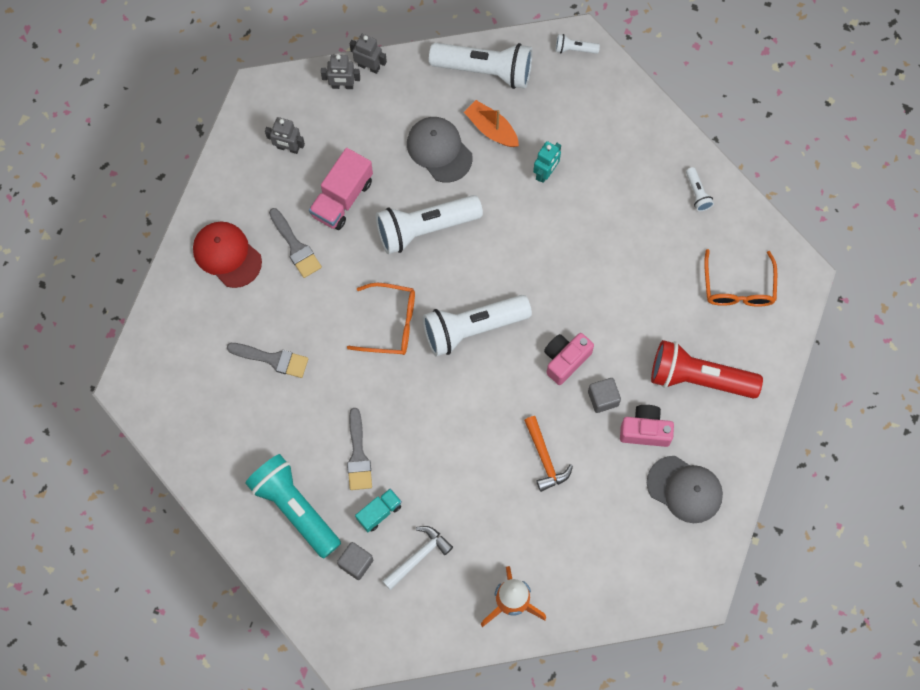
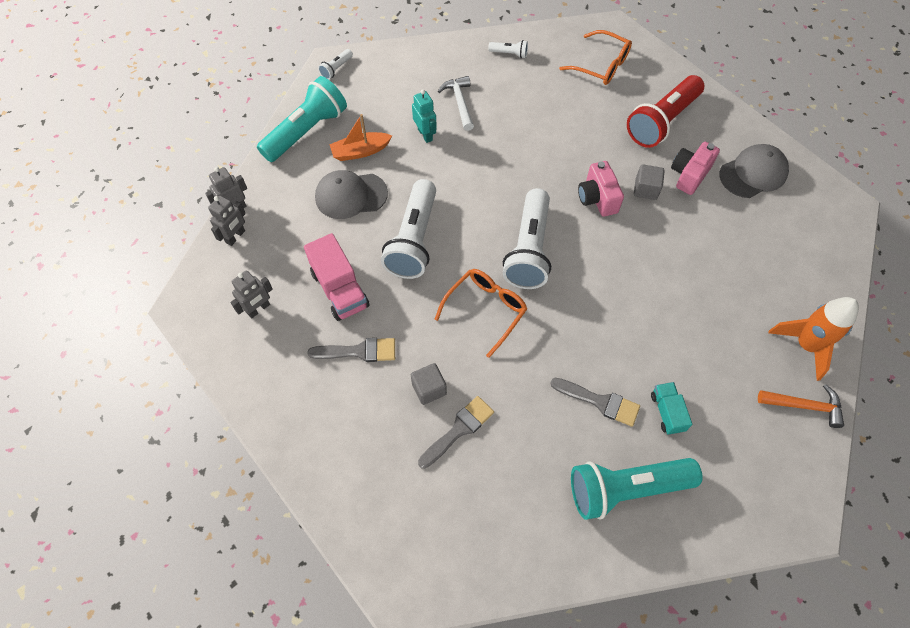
camera: 60 degrees left, 10 degrees down
red cap [193,222,262,288] -> none
grey cube [337,542,373,580] -> grey cube moved to [411,363,447,405]
white hammer [382,526,453,590] -> white hammer moved to [438,76,474,131]
white flashlight [429,43,532,89] -> turquoise flashlight [257,76,347,162]
orange hammer [524,416,573,492] -> orange hammer moved to [758,384,844,428]

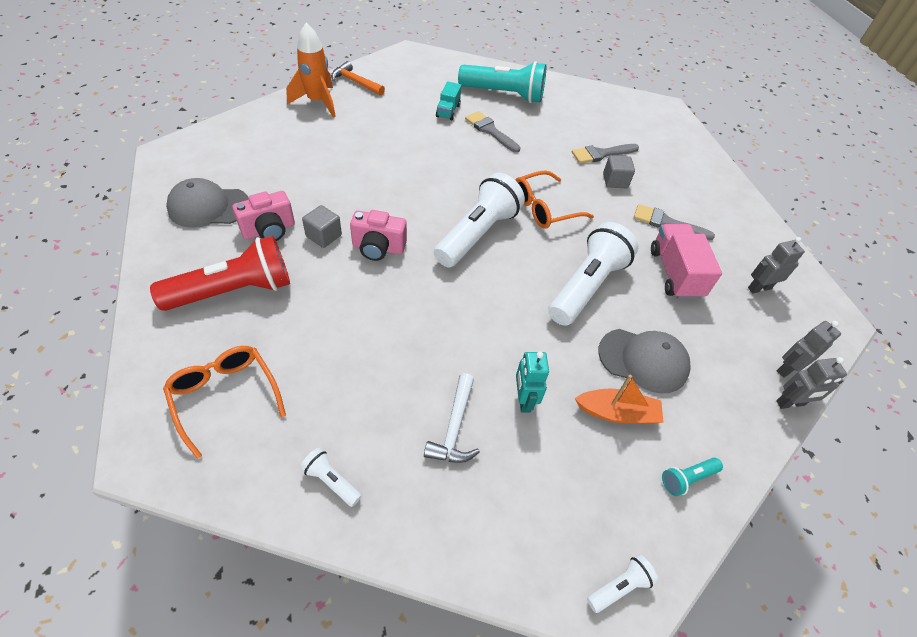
camera: 160 degrees left, 10 degrees down
turquoise flashlight [257,76,347,162] -> turquoise flashlight [662,458,723,496], size x0.43
pink camera [578,161,624,217] -> pink camera turned 90 degrees clockwise [350,210,407,261]

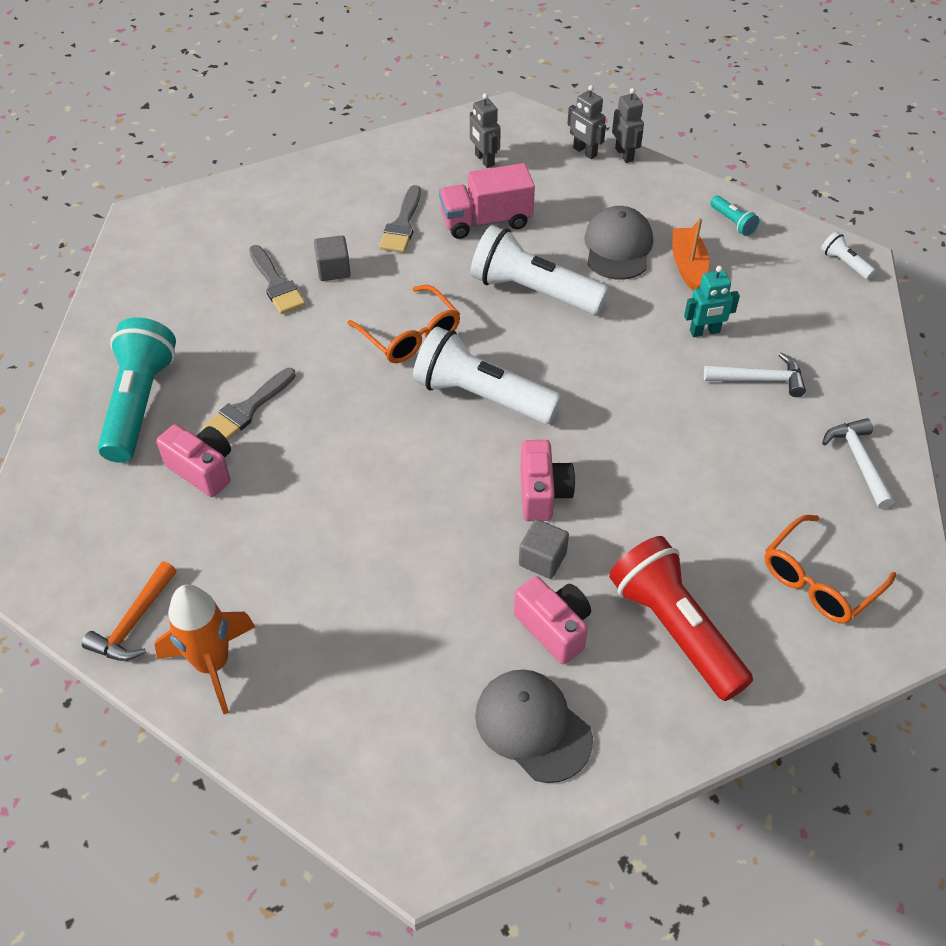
camera: 95 degrees left, 0 degrees up
grey cap [166,178,249,228] -> grey cap turned 150 degrees clockwise [475,669,593,783]
white flashlight [300,448,362,507] -> white hammer [822,418,895,509]
turquoise truck [436,81,461,120] -> pink camera [156,424,231,497]

